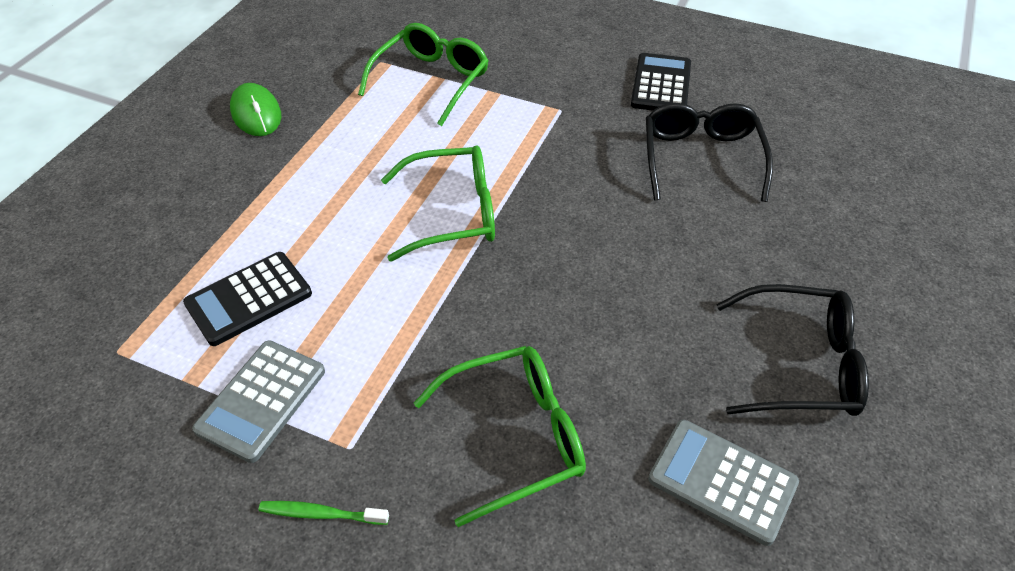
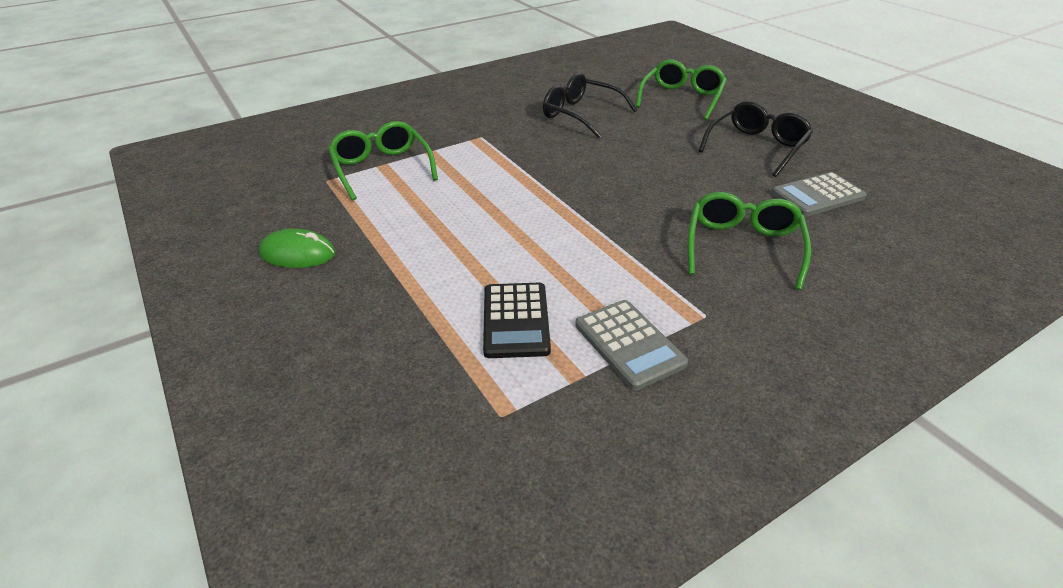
camera: 55 degrees left, 10 degrees down
green toothbrush [258,501,389,525] -> none
green glasses [381,145,495,261] -> green glasses moved to [636,60,727,120]
black calculator [631,53,691,111] -> none

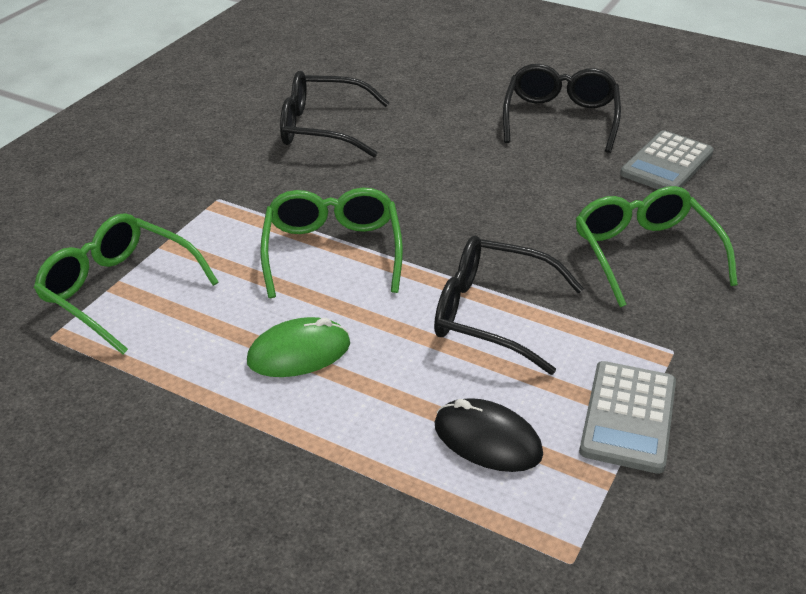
camera: 30 degrees left, 0 degrees up
green mouse [259,228,336,268] -> green mouse moved to [247,317,350,377]
black calculator [483,283,551,358] -> black mouse [434,398,543,472]
grey calculator [575,300,688,390] -> grey calculator turned 75 degrees clockwise [579,361,676,474]
green glasses [636,60,727,120] -> green glasses moved to [260,188,403,298]
none -> black glasses [434,235,584,375]

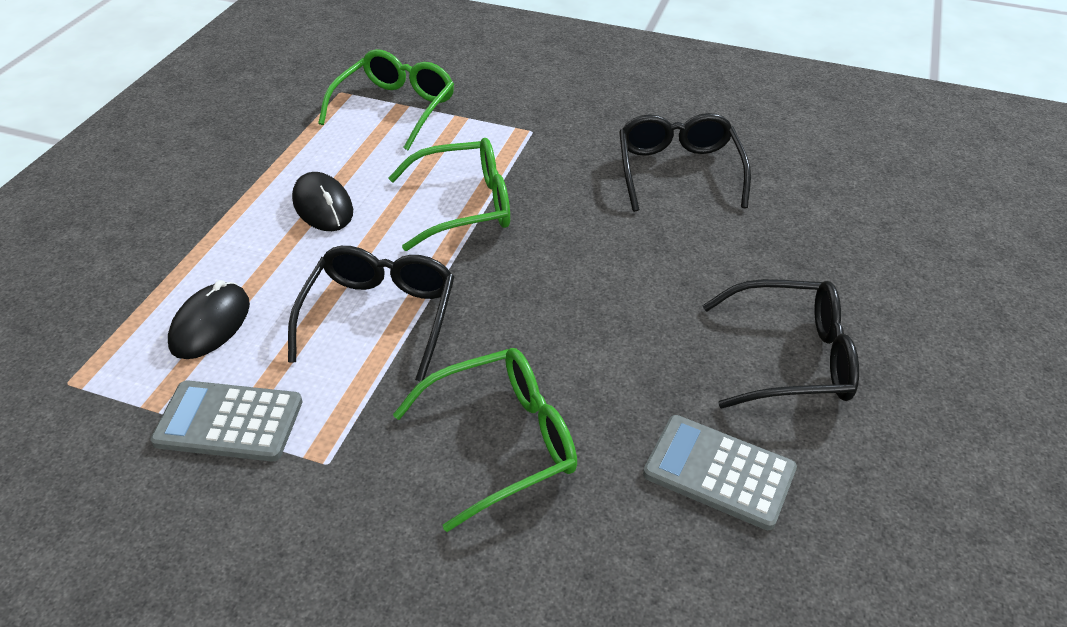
camera: 80 degrees right, 5 degrees up
green mouse [247,317,350,377] -> black mouse [292,172,353,231]

